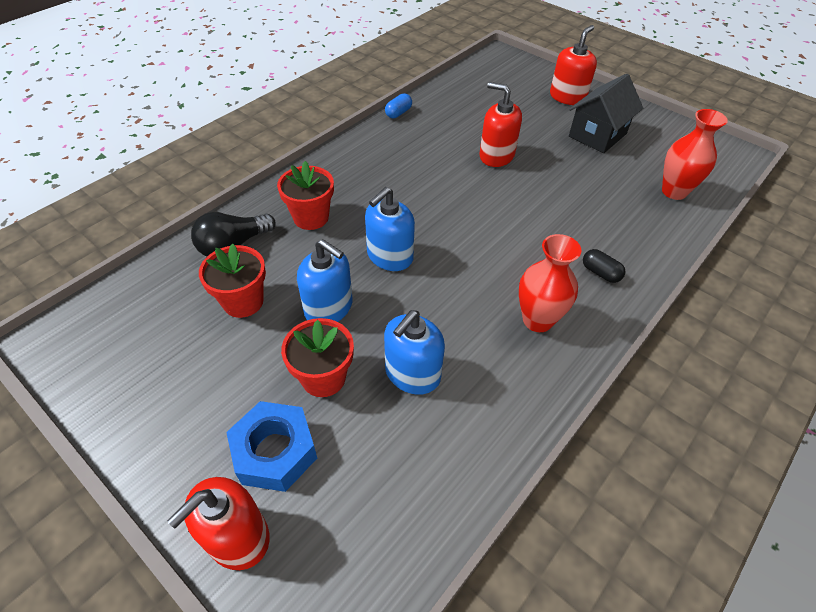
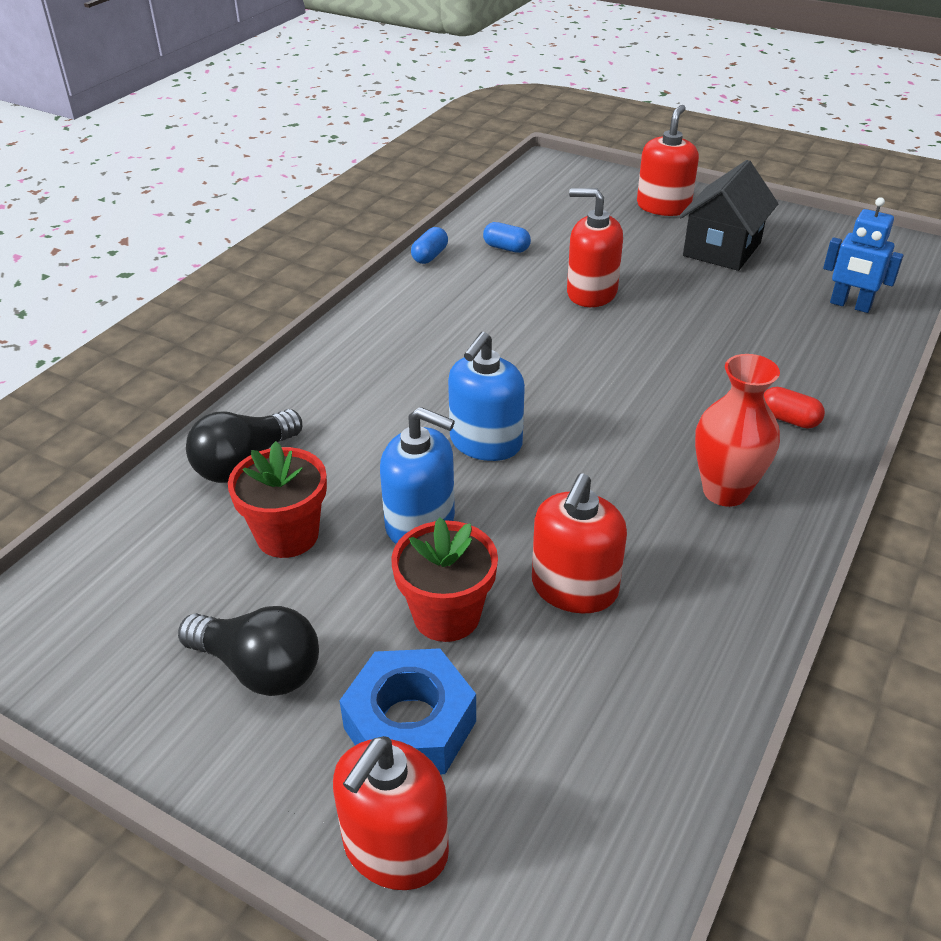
camera: 10 degrees left, 10 degrees down
red flower pot [277,161,334,230] -> none
blue soap dispenser [384,310,445,395] -> red soap dispenser [532,473,627,613]
black capsule [583,249,625,283] -> red capsule [764,387,825,429]
red vase [662,109,728,200] -> blue robot [823,197,904,313]
none -> black light bulb [178,606,319,696]
none -> blue capsule [483,222,531,253]

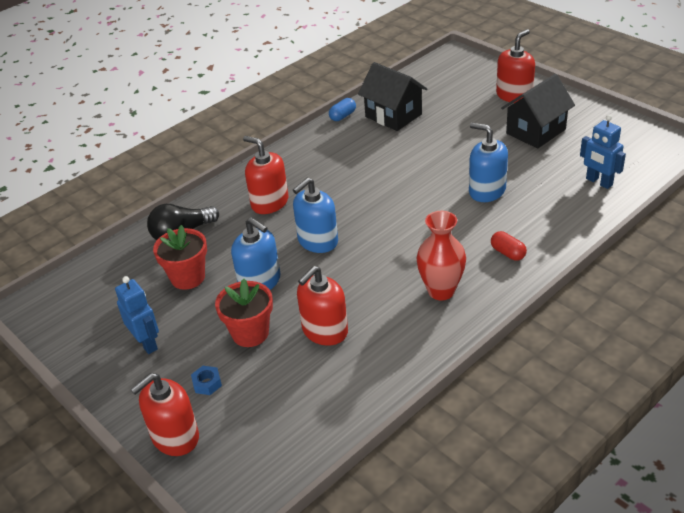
camera: 20 degrees right, 0 degrees up
black light bulb [178,606,319,696] -> blue robot [115,276,159,354]
blue nut [339,648,476,774] -> blue nut [191,366,222,395], size x0.45
blue capsule [483,222,531,253] -> black house [358,62,427,131]
red soap dispenser [567,188,623,307] -> red soap dispenser moved to [243,136,288,214]
none -> blue soap dispenser [469,123,508,202]

